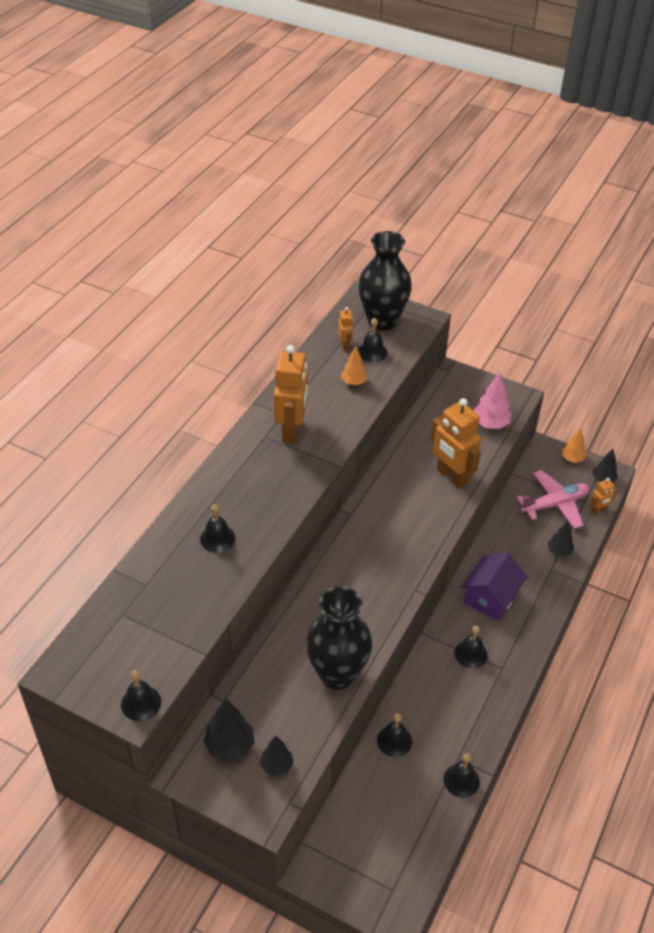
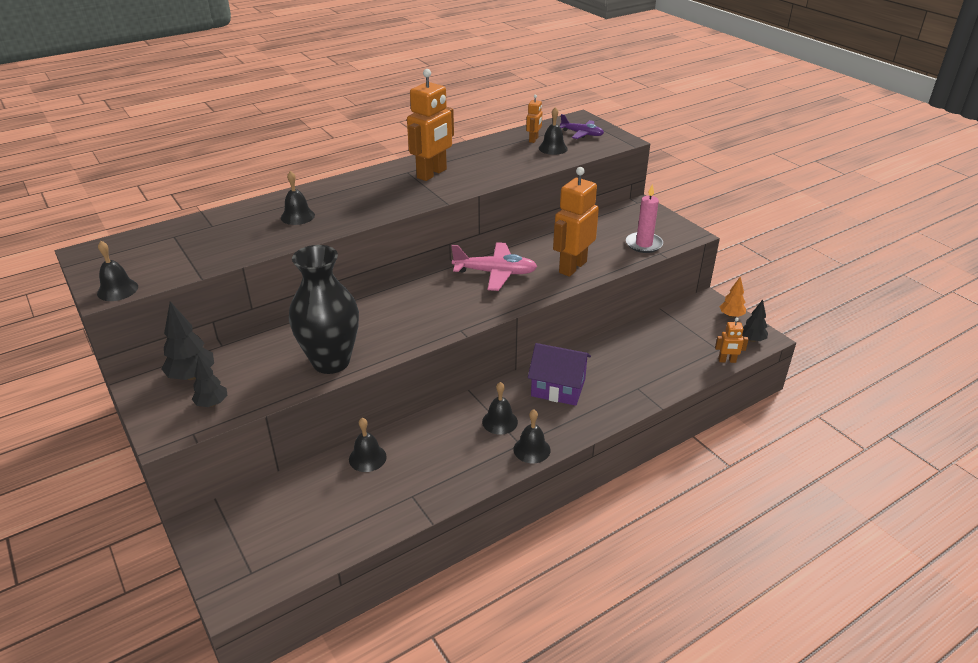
camera: 30 degrees right, 10 degrees down
orange tree [342,346,368,385] -> none
black vase [358,231,412,331] -> purple plane [559,114,604,139]
orange robot [430,398,481,488] -> orange robot turned 45 degrees clockwise [553,167,599,277]
black bell [444,753,480,797] -> black bell moved to [513,409,550,463]
purple house [461,553,527,621] -> purple house turned 45 degrees clockwise [528,343,591,406]
pink tree [473,372,512,429] -> pink candle [626,184,663,253]
pink plane [516,470,589,529] -> pink plane moved to [451,242,537,291]
black tree [548,521,574,557] -> none

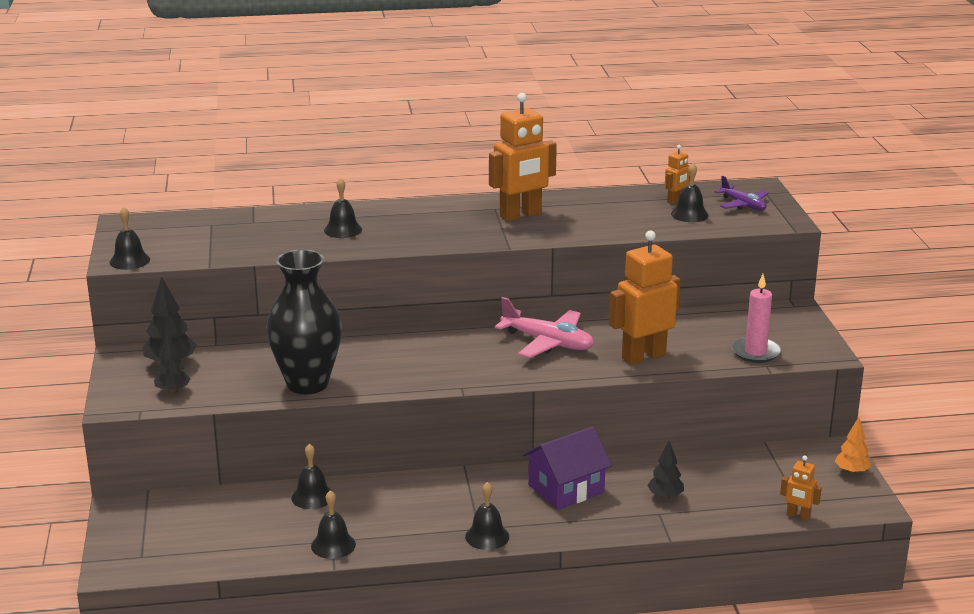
camera: 25 degrees right, 10 degrees down
black bell [482,382,518,435] -> black bell moved to [311,490,356,559]
purple house [528,343,591,406] -> purple house turned 75 degrees counterclockwise [522,426,612,510]
black tree [742,300,768,342] -> black tree moved to [647,441,684,499]

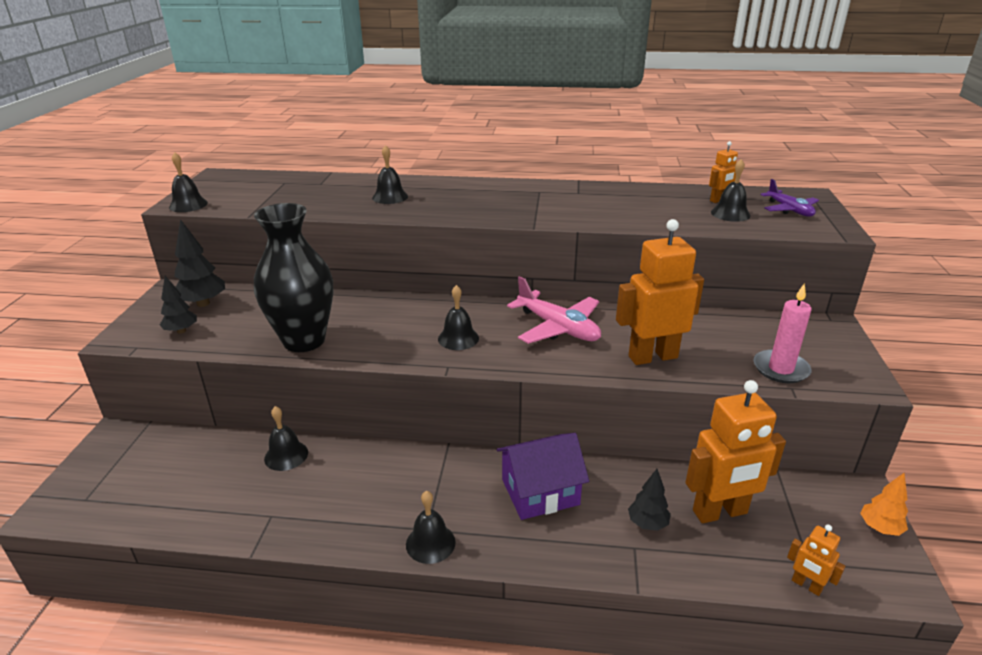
camera: 15 degrees right, 5 degrees up
black bell [311,490,356,559] -> black bell moved to [438,285,479,350]
orange robot [489,93,557,222] -> orange robot moved to [685,380,786,523]

